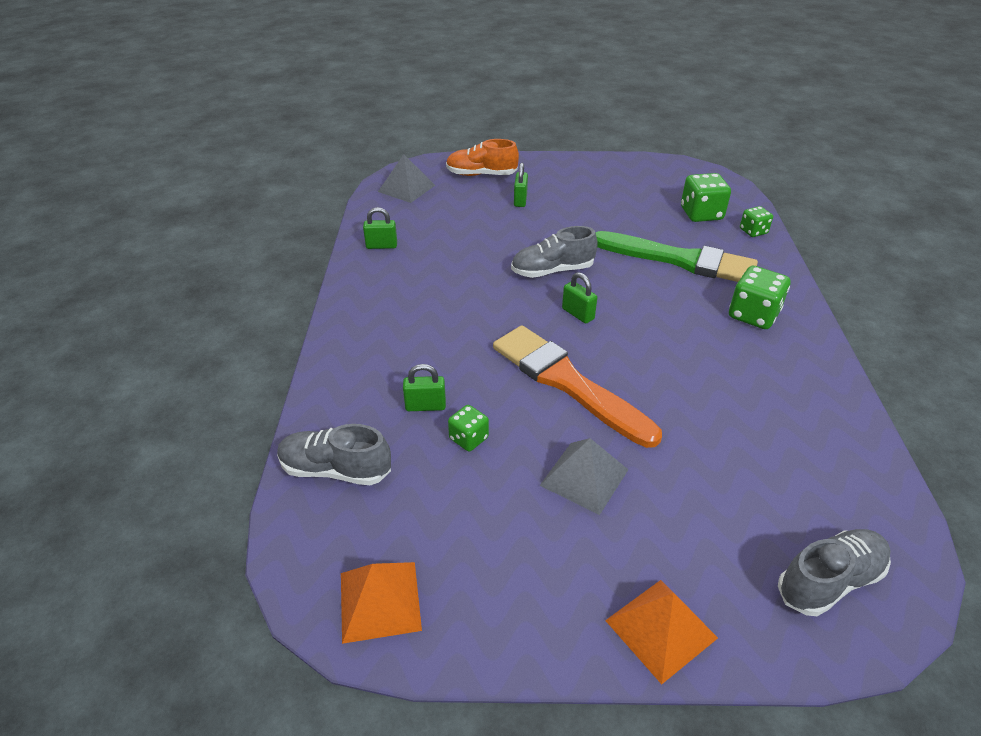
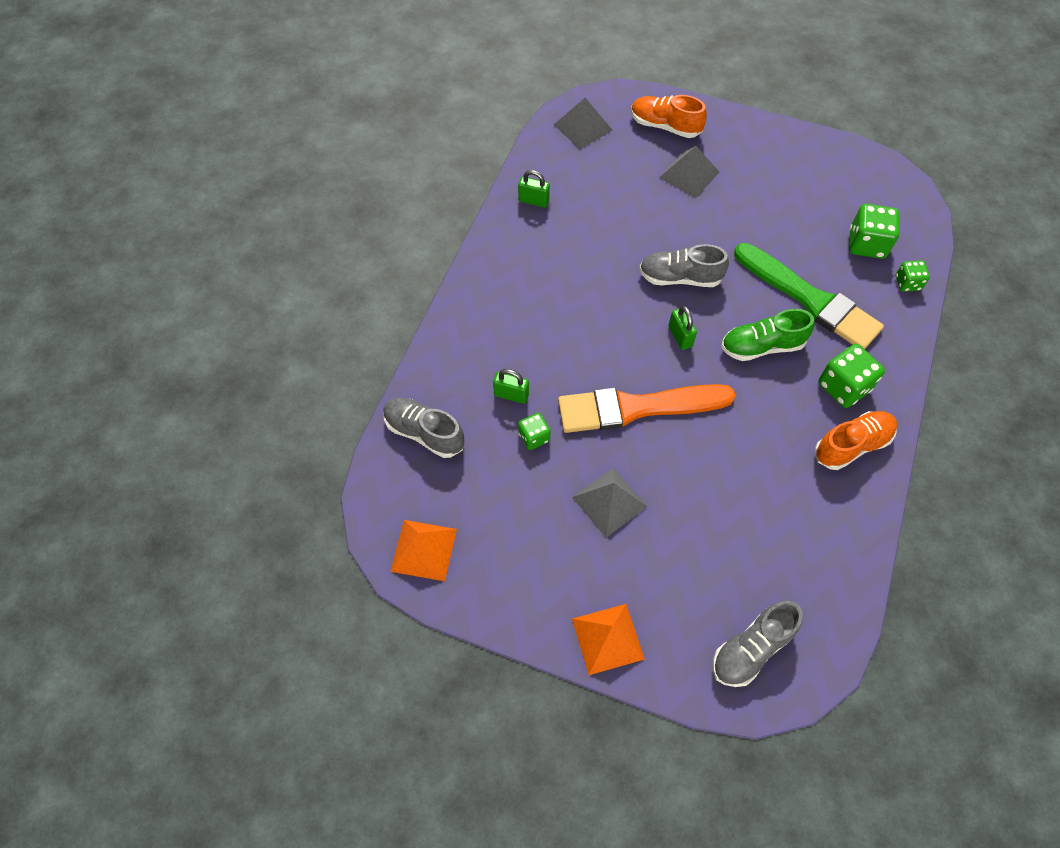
camera: 20 degrees right, 20 degrees up
orange brush [493,325,662,448] -> orange brush turned 75 degrees counterclockwise [558,384,736,433]
green padlock [514,163,528,207] -> grey pyramid [659,146,719,198]
grey shoe [778,529,891,616] -> grey shoe turned 150 degrees clockwise [713,601,803,687]
none -> green shoe [721,309,814,361]
none -> orange shoe [815,411,897,470]

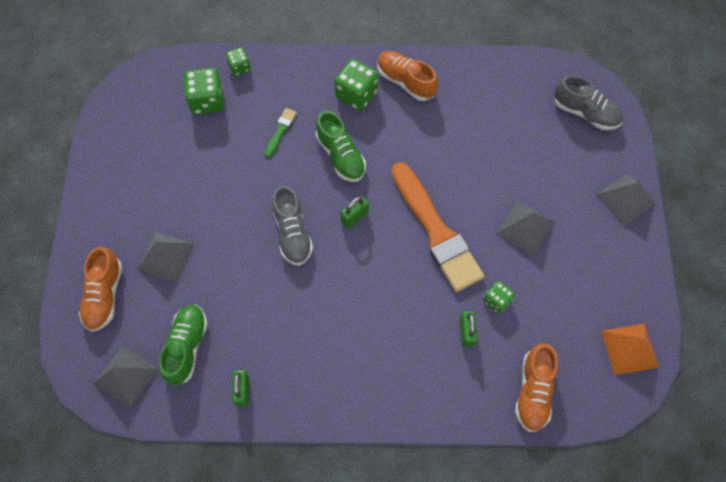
camera: 110 degrees left, 5 degrees up
grey shoe [383,398,464,458] -> orange shoe [515,343,558,432]
orange pyramid [572,604,645,675] -> grey pyramid [596,173,655,226]
green brush [734,243,884,349] -> green brush [264,108,297,158], size x0.41
none -> green shoe [159,305,208,386]

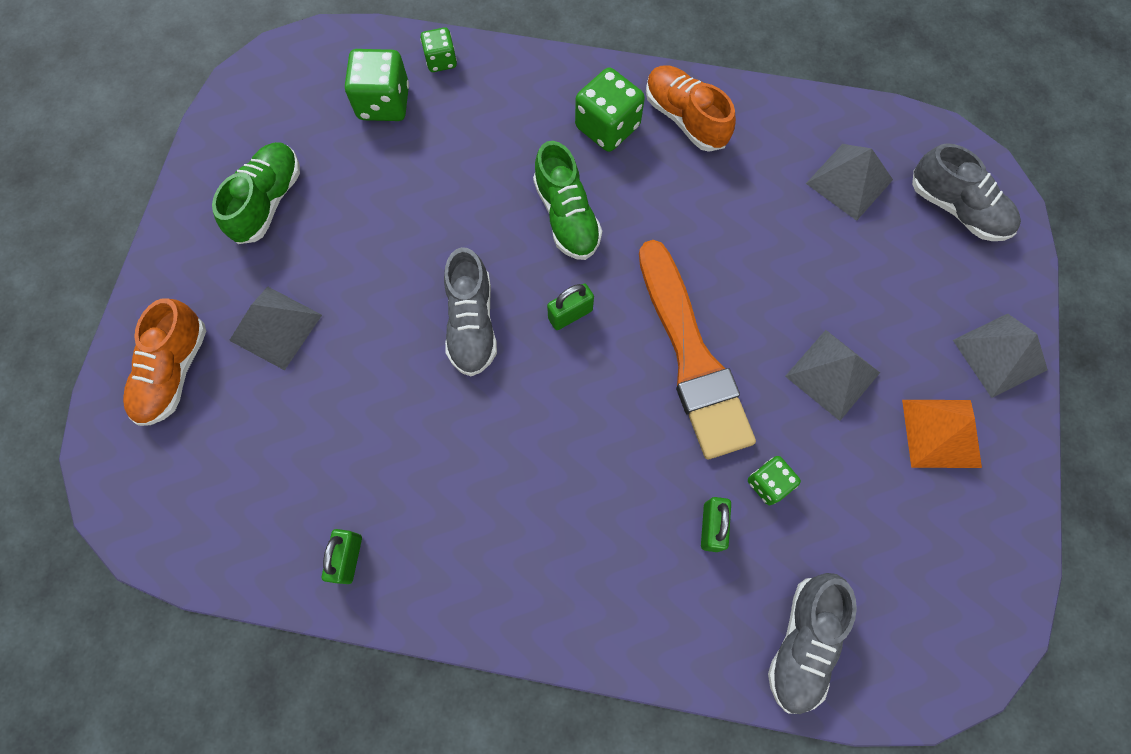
camera: 10 degrees right, 5 degrees up
grey pyramid [93,345,159,409] -> grey pyramid moved to [806,144,893,221]
green shoe [159,305,208,386] -> green shoe moved to [212,142,300,244]
green brush [264,108,297,158] -> none
orange shoe [515,343,558,432] -> grey shoe [768,573,857,714]
orange pyramid [601,323,659,375] -> orange pyramid moved to [902,400,982,468]

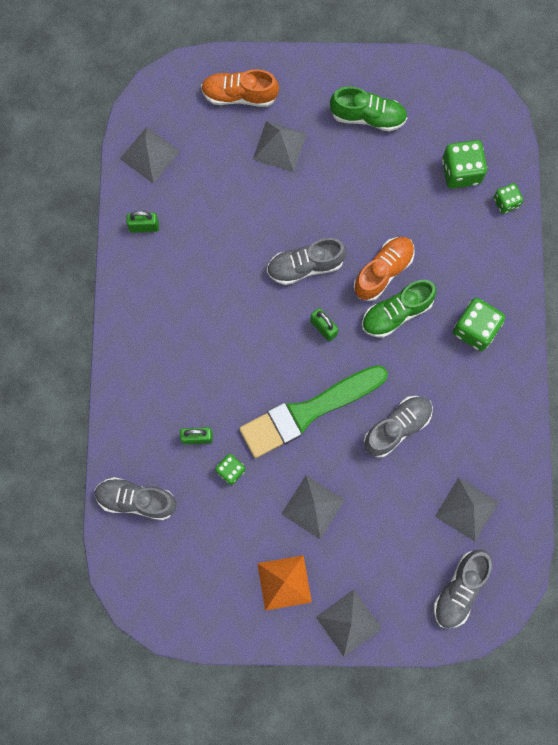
camera: 80 degrees right, 5 degrees up
orange brush [639,240,756,459] -> green brush [239,365,388,458]
orange shoe [646,66,736,152] -> orange shoe moved to [353,237,415,301]
none -> grey pyramid [120,127,180,184]
none -> grey shoe [364,396,433,458]

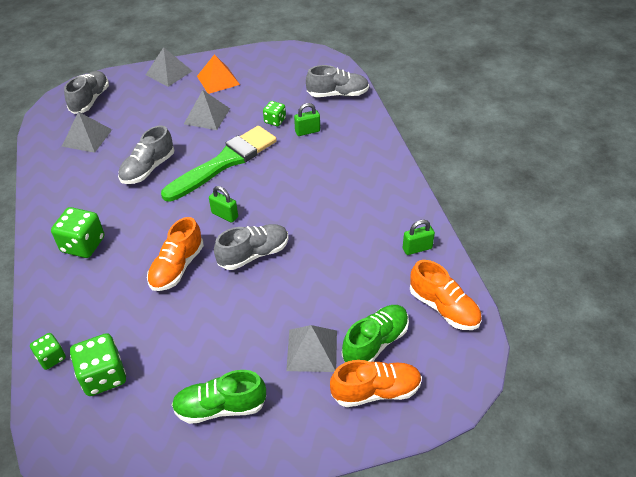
camera: 165 degrees right, 30 degrees down
grey pyramid [120,127,180,184] -> orange shoe [410,260,482,330]
green shoe [362,280,437,338] -> green shoe moved to [342,305,409,362]

